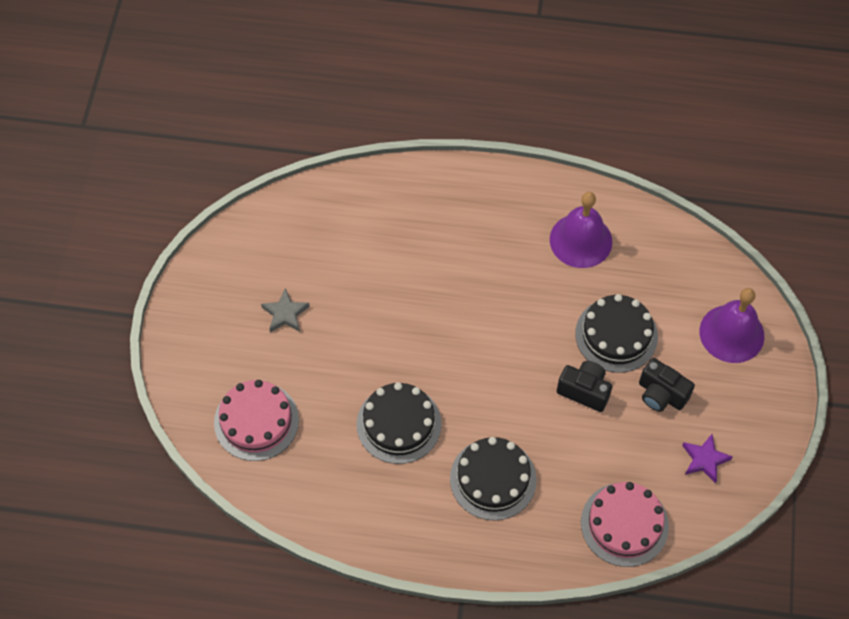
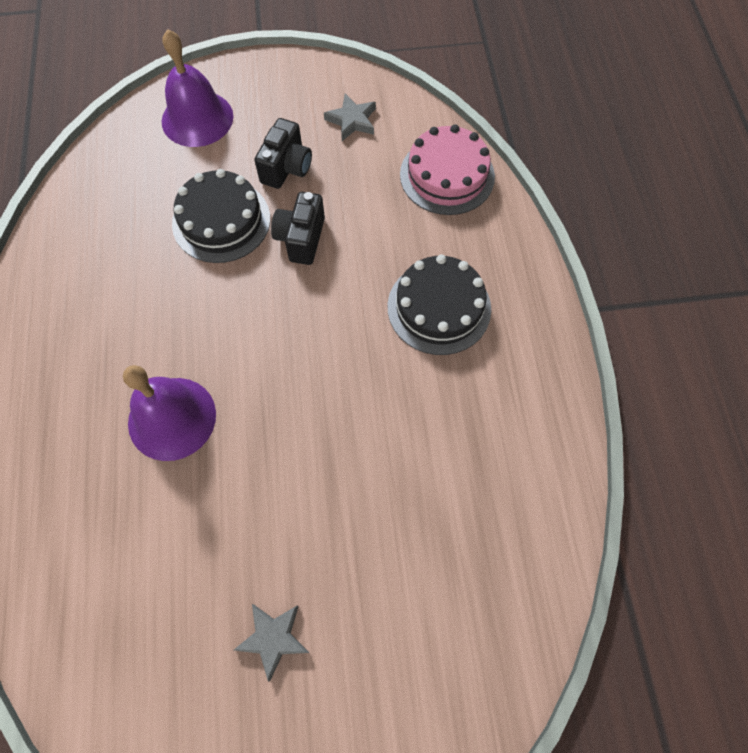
camera: 105 degrees left, 5 degrees up
pink cake [214,380,299,461] -> none
black cake [357,382,442,464] -> none
purple bell [550,192,612,268] -> purple bell moved to [123,365,216,461]
purple star [682,434,733,484] -> grey star [324,94,376,141]

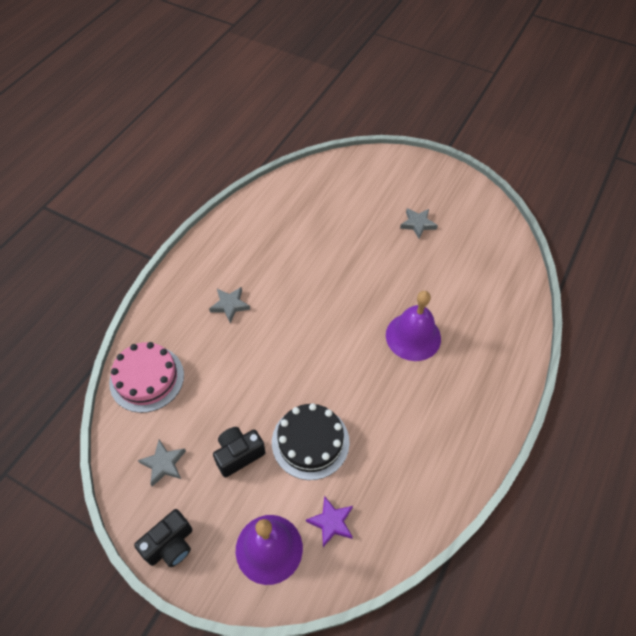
camera: 145 degrees left, 10 degrees down
black camera [271,192,325,265] -> black camera moved to [134,509,192,567]
black cake [388,254,491,355] -> grey star [209,287,250,323]
none -> purple star [306,496,353,547]

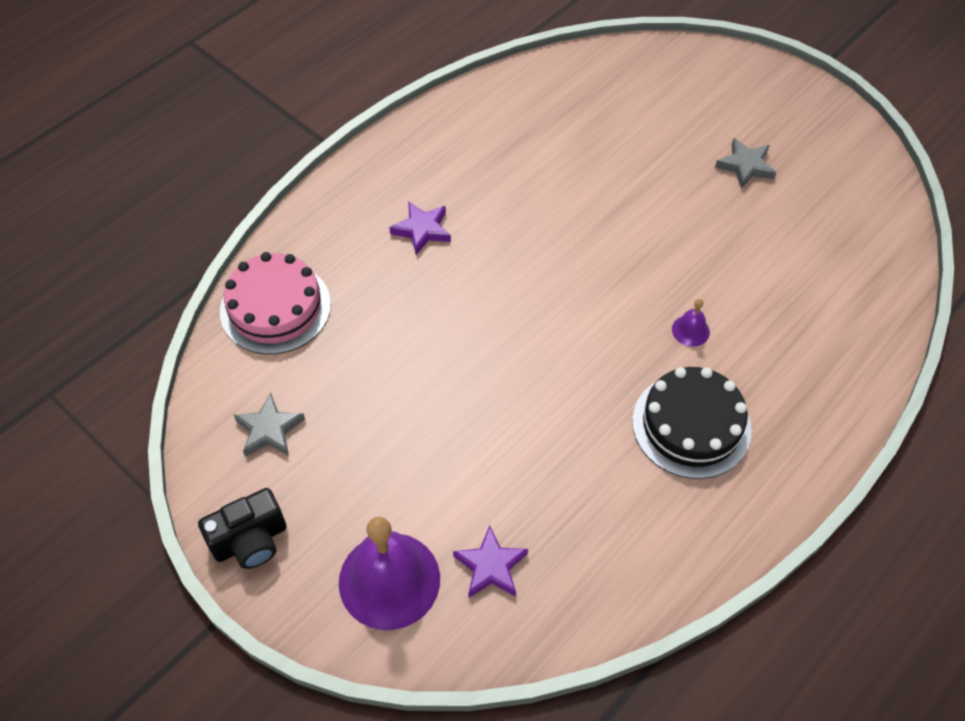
camera: 15 degrees right, 0 degrees up
grey star [209,287,250,323] -> purple star [389,201,451,255]
black camera [213,427,266,477] -> none
black cake [272,403,350,480] -> black cake moved to [632,367,752,479]
purple bell [386,291,441,361] -> purple bell [672,299,710,347], size x0.43

